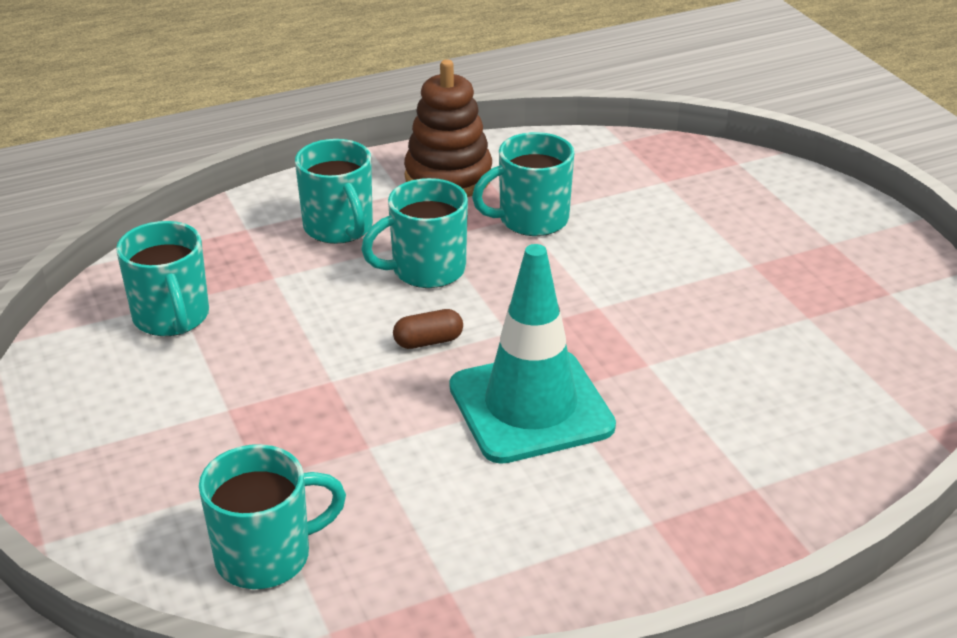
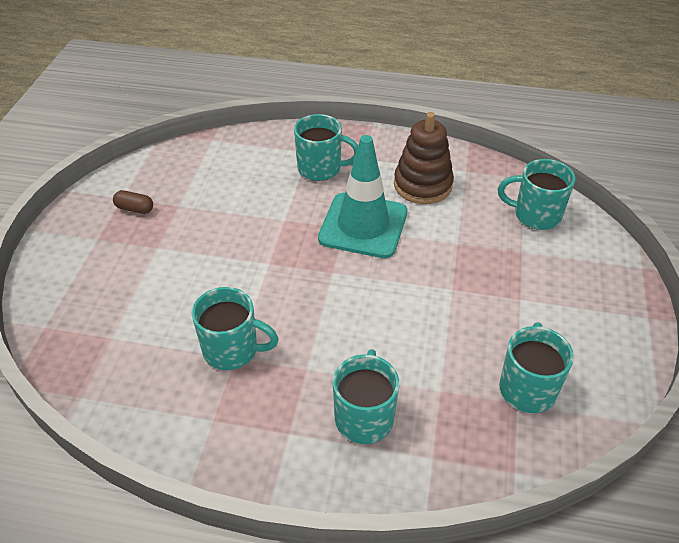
camera: 145 degrees left, 10 degrees up
turquoise mug [361,178,468,288] -> turquoise mug moved to [294,114,358,181]
brown capsule [393,309,463,349] -> brown capsule moved to [113,190,153,214]
brown stacking toy [404,59,492,197] -> brown stacking toy moved to [394,112,454,204]

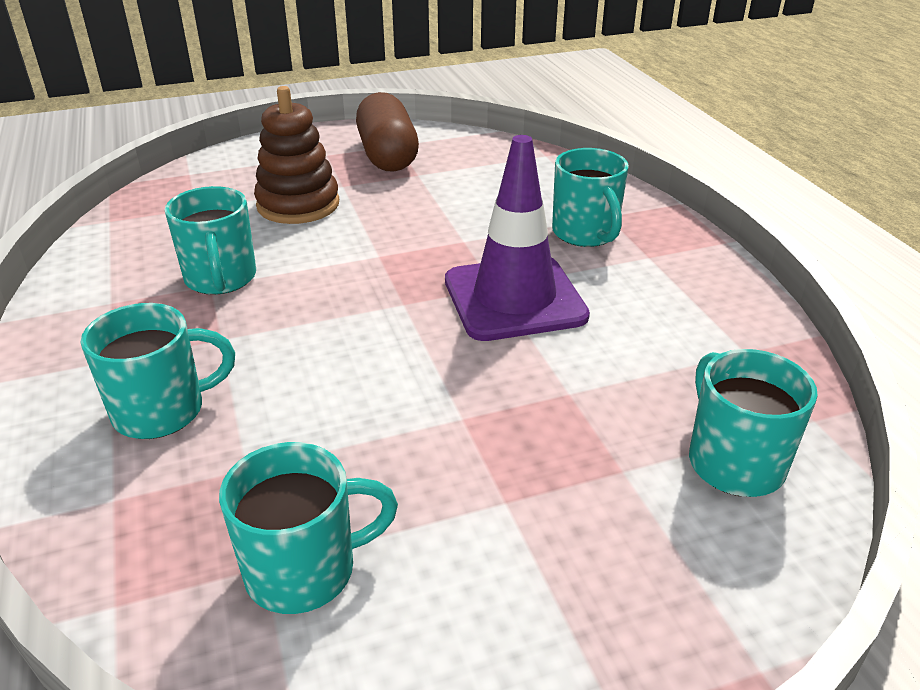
camera: 60 degrees right, 10 degrees down
brown capsule [113,190,153,214] -> brown capsule [356,92,419,172], size x2.25
turquoise traffic cone [318,135,407,258] -> purple traffic cone [445,135,590,341]
brown stacking toy [394,112,454,204] -> brown stacking toy moved to [254,86,339,224]

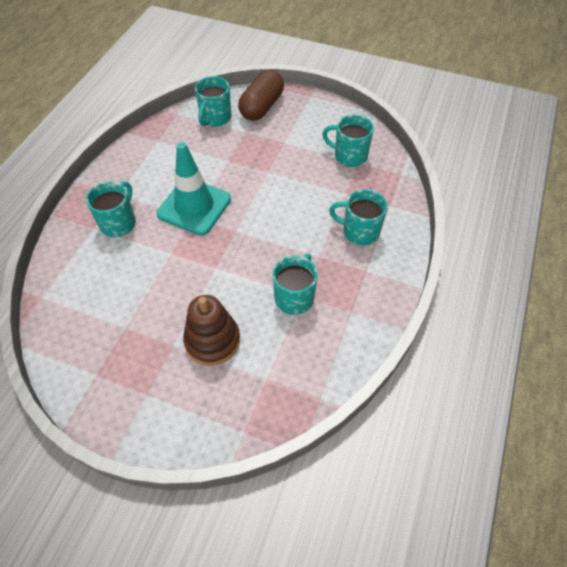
camera: 140 degrees left, 20 degrees up
brown capsule [356,92,419,172] -> brown capsule moved to [238,70,284,121]
purple traffic cone [445,135,590,341] -> turquoise traffic cone [157,142,231,235]

